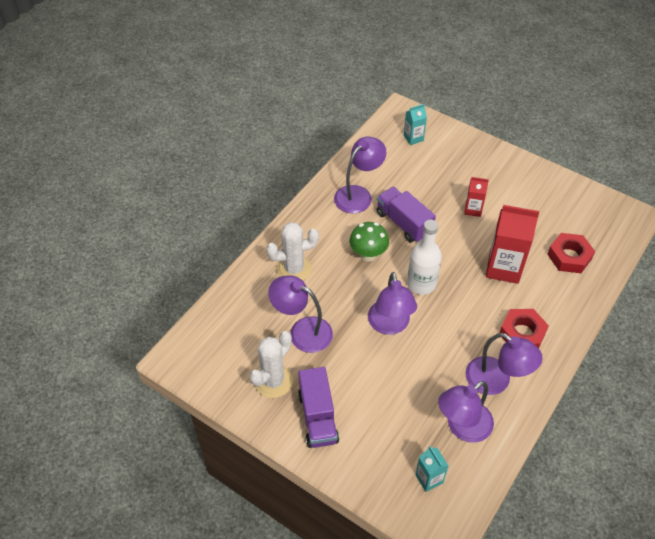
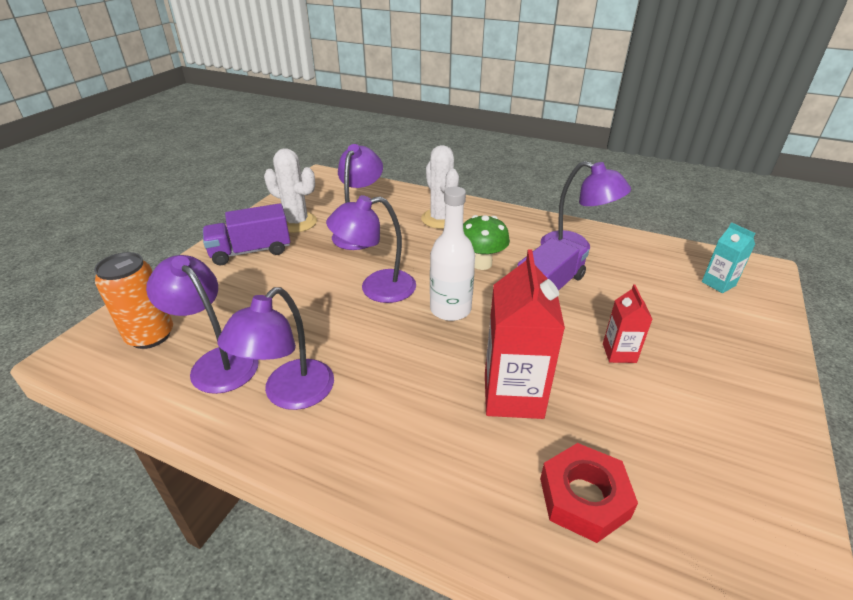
camera: 80 degrees right, 15 degrees down
turquoise carton [415,446,448,492] -> orange can [94,252,173,349]
red nut [499,309,549,349] -> none

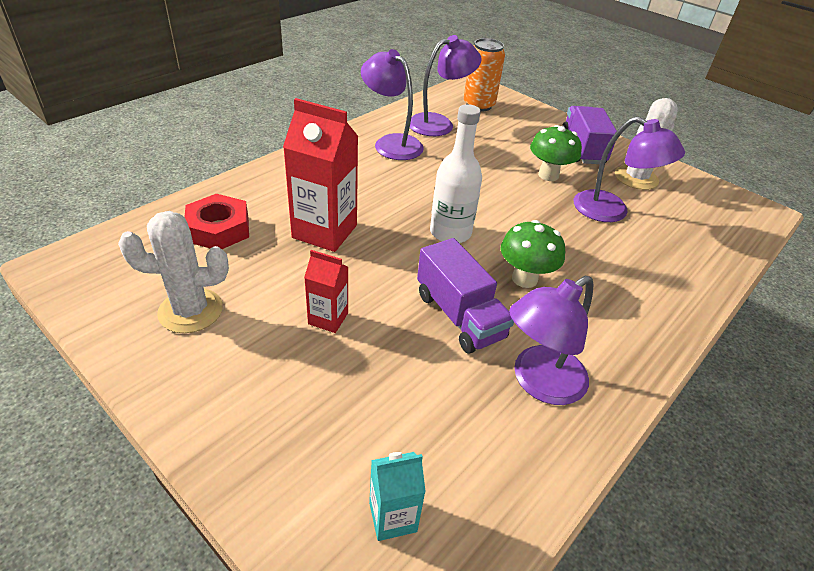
camera: 105 degrees right, 5 degrees up
purple lamp [326,195,416,303] -> none
white cactus [421,145,459,229] -> white cactus moved to [118,211,229,333]
none -> green mushroom [530,125,582,181]

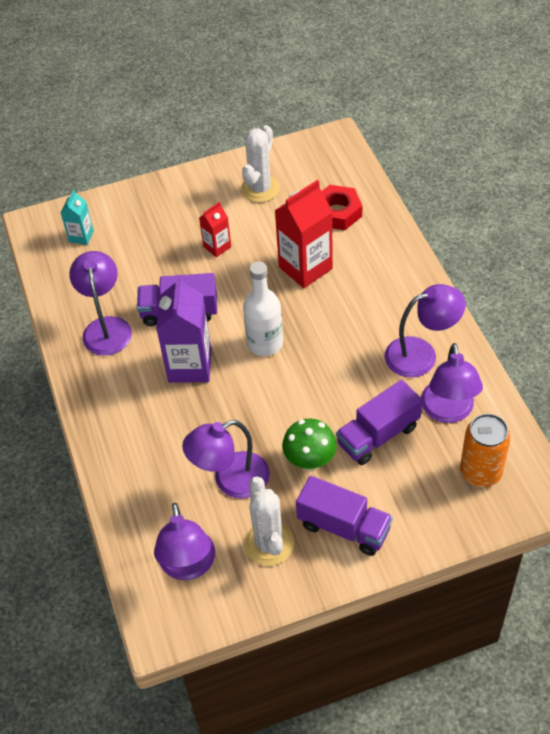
camera: 125 degrees right, 10 degrees up
green mushroom [501,220,565,288] -> purple carton [156,275,212,383]
none -> purple lamp [154,502,215,580]
none -> purple truck [336,380,423,465]

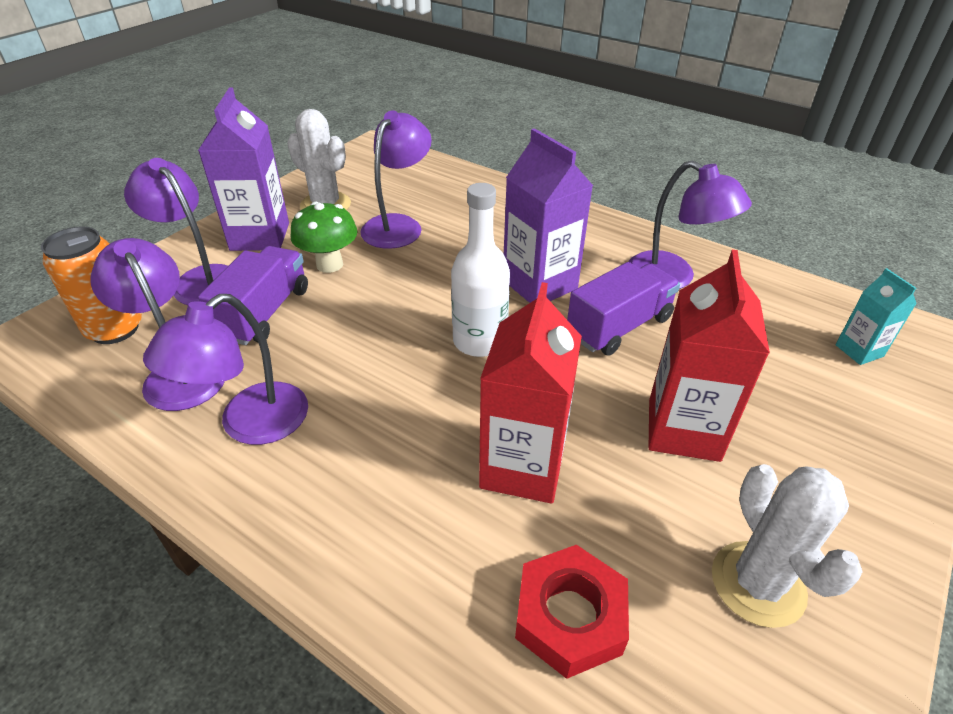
camera: 140 degrees right, 10 degrees down
purple lamp [154,502,215,580] -> purple lamp moved to [124,158,228,305]
red carton [199,202,231,257] -> red carton [649,250,770,462], size x1.88
purple truck [296,476,393,556] -> purple carton [198,88,289,251]

